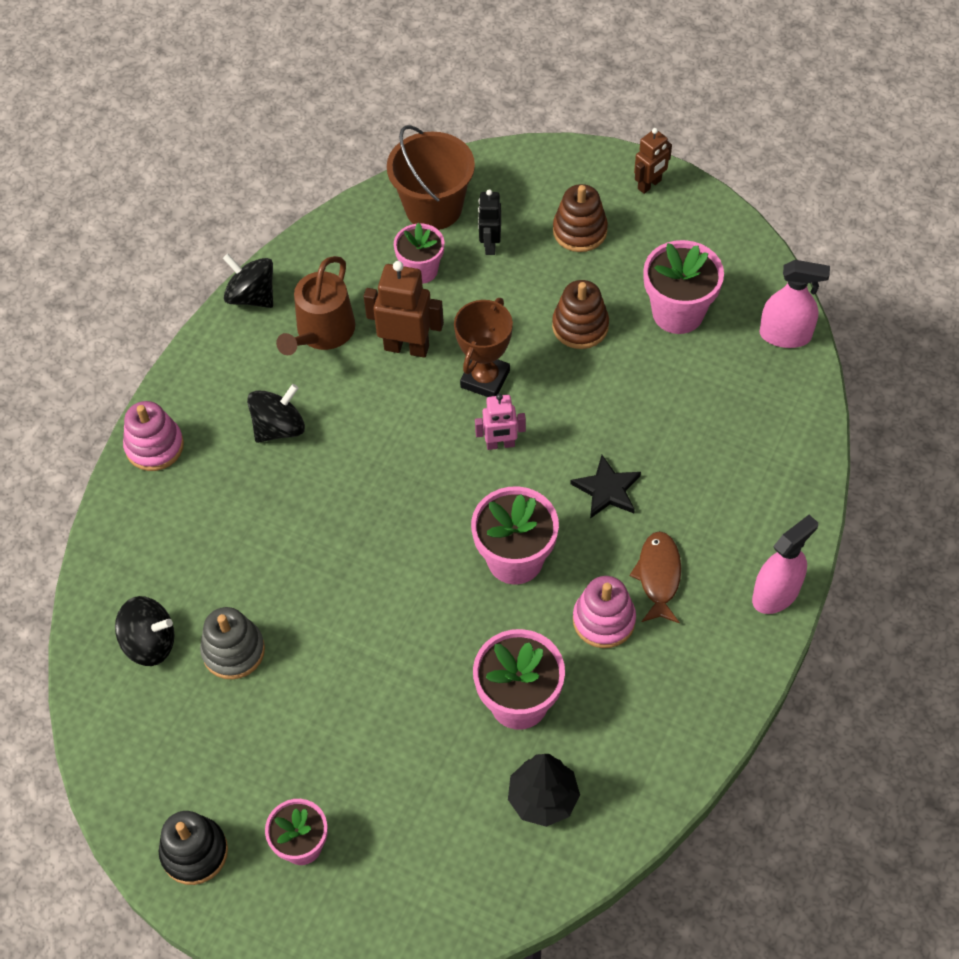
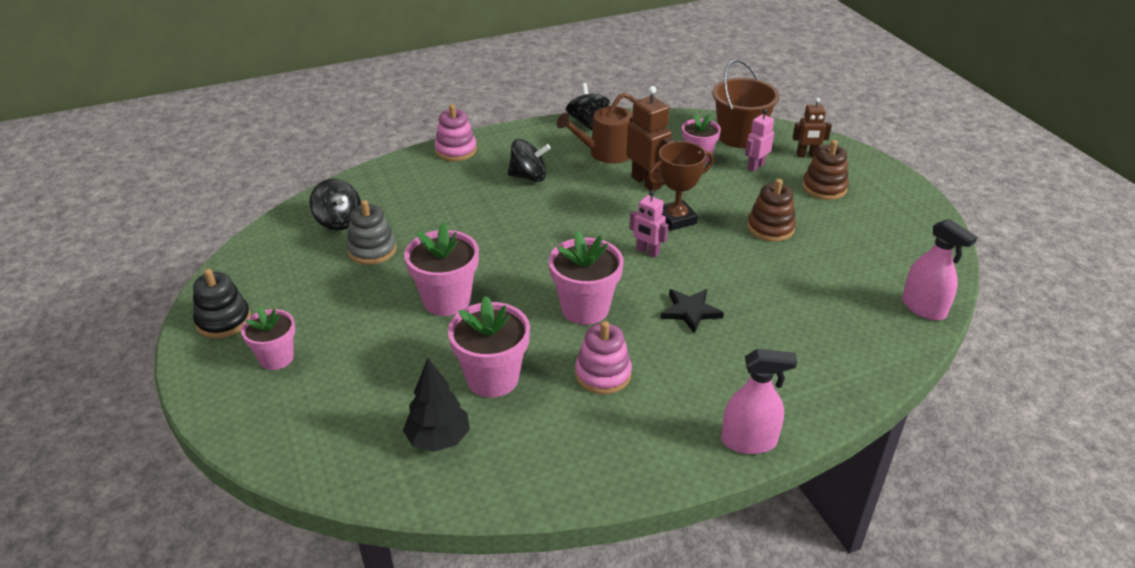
camera: 40 degrees right, 20 degrees down
black robot [478,189,501,255] -> pink robot [745,109,774,172]
brown fish [630,531,681,624] -> none
brown robot [634,128,672,194] -> brown robot moved to [793,98,832,157]
pink flower pot [643,240,724,334] -> pink flower pot moved to [404,223,479,316]

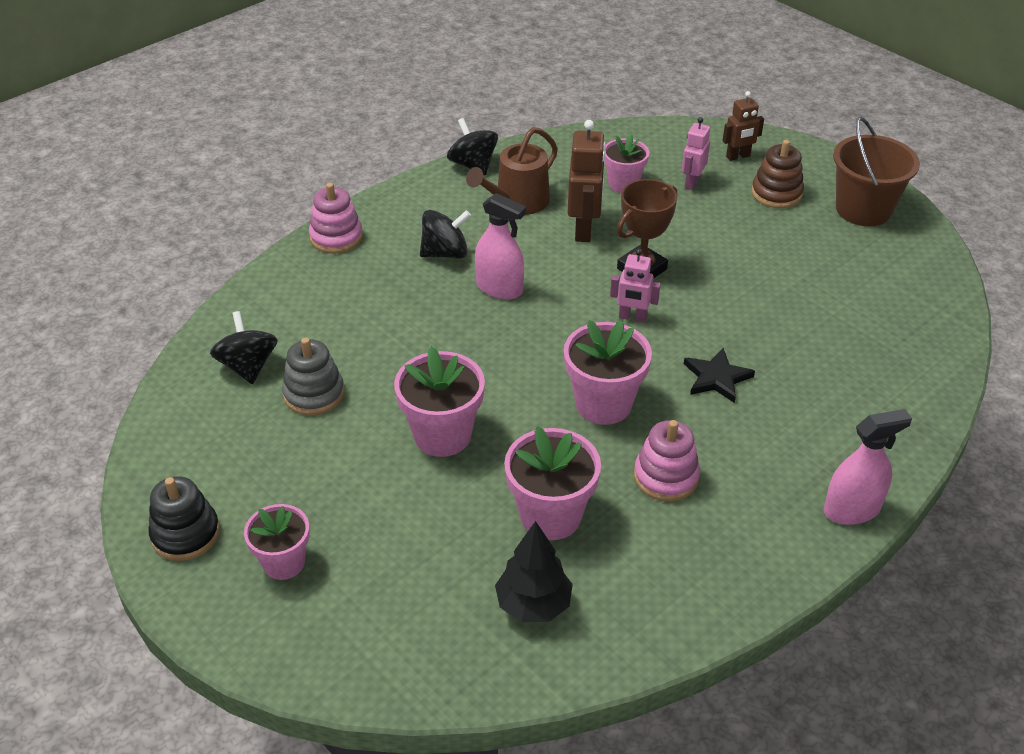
camera: 20 degrees left, 5 degrees up
black spinning top [310,179,361,230] -> black spinning top turned 135 degrees counterclockwise [210,311,278,384]
brown robot [626,86,674,191] -> brown robot turned 60 degrees clockwise [568,120,606,242]
brown bucket [712,59,780,148] -> brown bucket moved to [833,117,920,226]
brown stacking toy [747,179,796,242] -> none
pink spray bottle [902,219,977,320] -> pink spray bottle moved to [475,193,526,300]

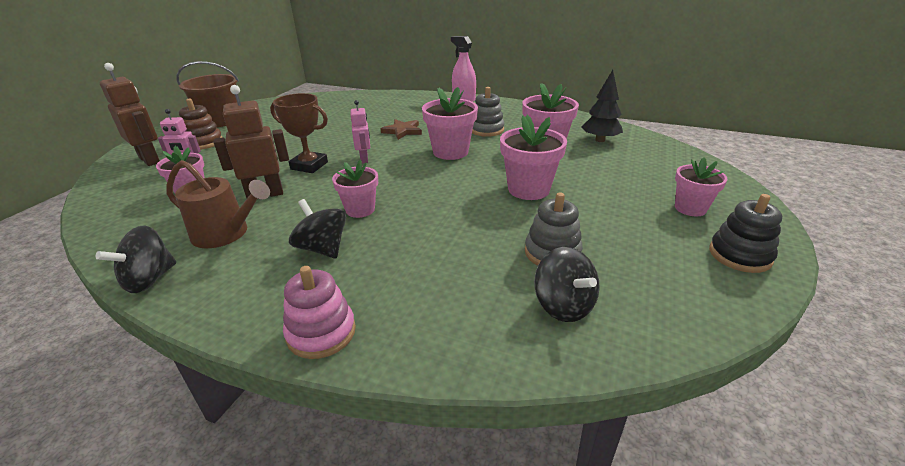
camera: 115 degrees left, 10 degrees down
black spinning top [210,311,278,384] -> black spinning top turned 75 degrees counterclockwise [534,247,600,322]
pink spray bottle [475,193,526,300] -> pink flower pot [332,160,378,218]
pink stacking toy [634,420,700,501] -> grey stacking toy [472,87,505,137]
black star [684,348,755,403] -> brown star [381,119,422,140]
brown robot [723,91,764,161] -> brown robot [100,63,160,166], size x1.60

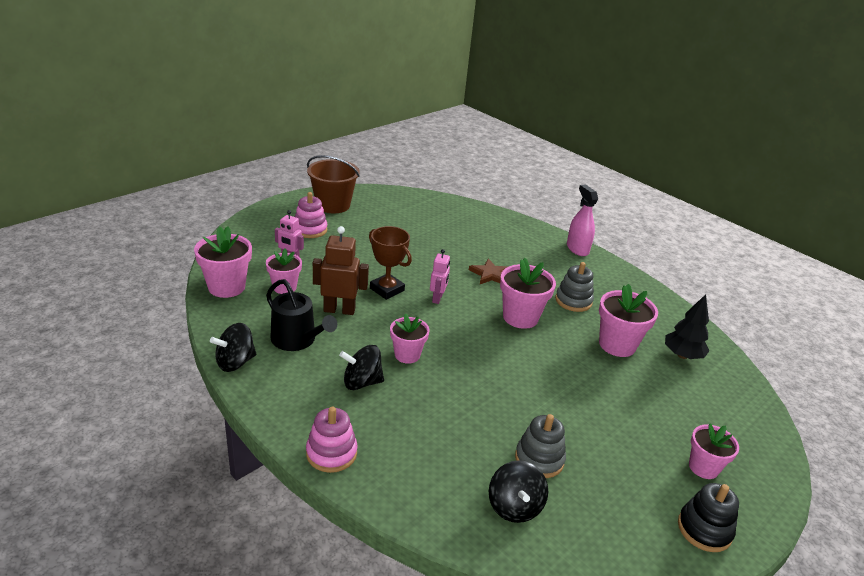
camera: 20 degrees right, 0 degrees up
brown robot [100,63,160,166] -> none
brown watering can [166,160,270,248] -> black watering can [266,279,337,351]
brown stacking toy [179,99,222,150] -> pink stacking toy [295,192,327,238]
black spinning top [289,199,346,258] -> black spinning top turned 75 degrees counterclockwise [339,345,384,390]
pink flower pot [500,115,567,200] -> pink flower pot moved to [194,226,252,298]

